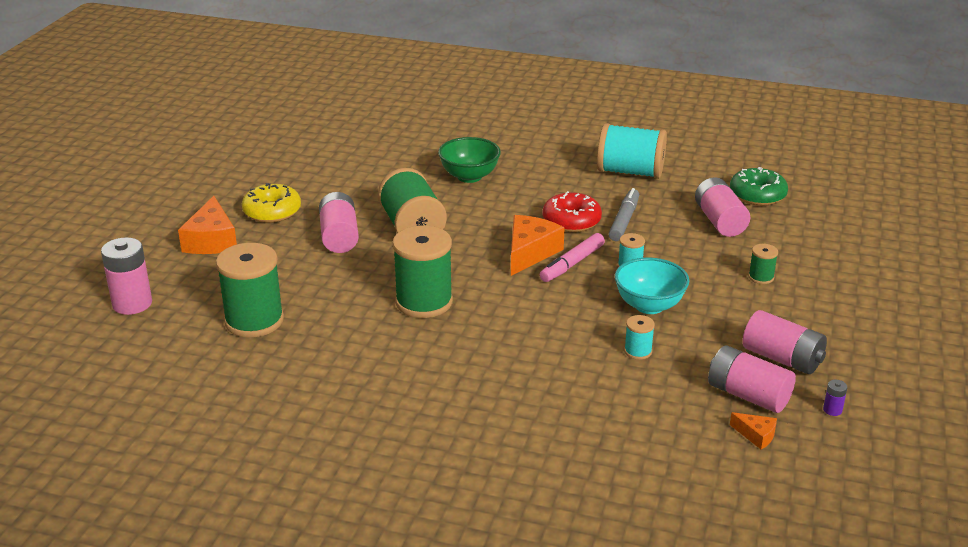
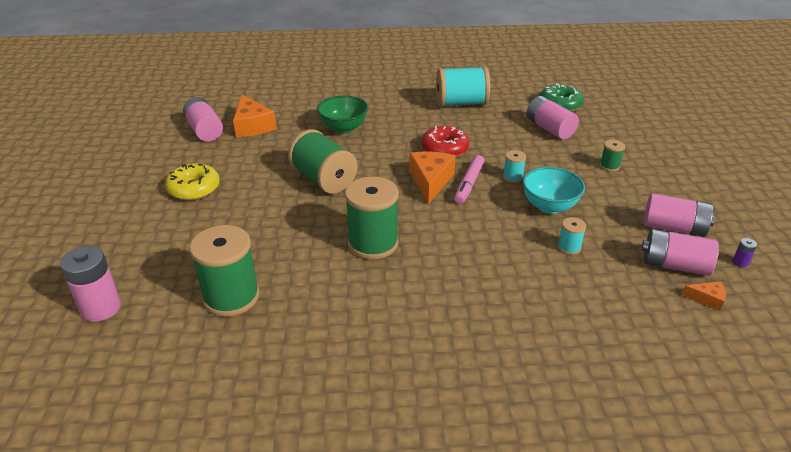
camera: 20 degrees left, 5 degrees up
orange cheese [178,196,237,254] -> orange cheese moved to [233,94,276,137]
pink battery [319,192,359,253] -> pink battery moved to [183,97,223,142]
grey marker [609,188,639,241] -> none

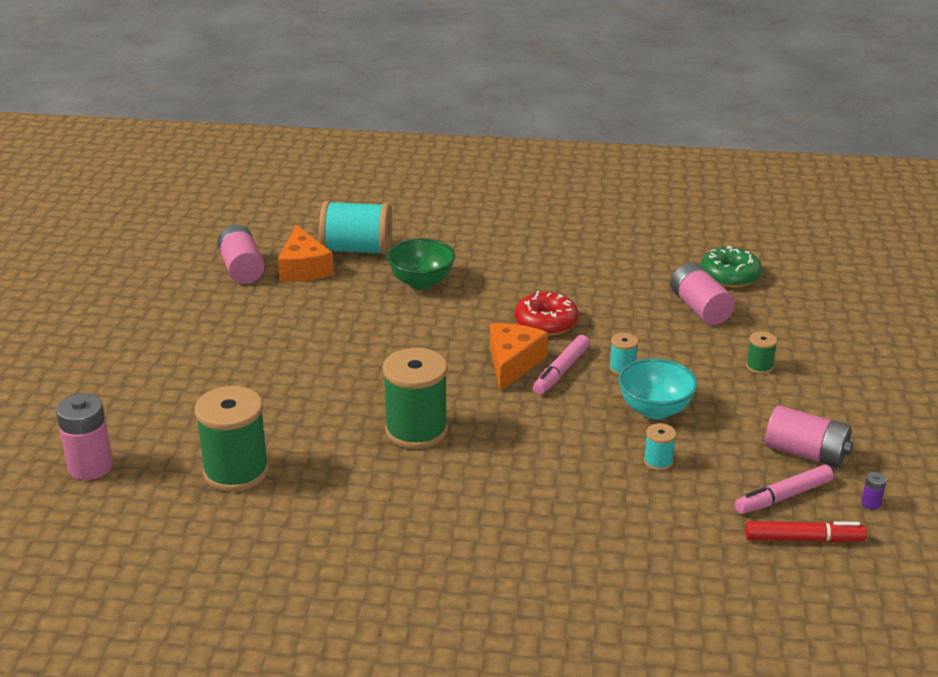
camera: 10 degrees right, 5 degrees down
yellow donut [165,163,219,200] -> none
green spool [288,129,357,194] -> none
turquoise spool [436,66,490,107] -> turquoise spool moved to [319,201,392,255]
pink battery [641,229,719,276] -> pink marker [735,465,833,514]
orange cheese [682,281,726,311] -> red marker [745,521,867,543]

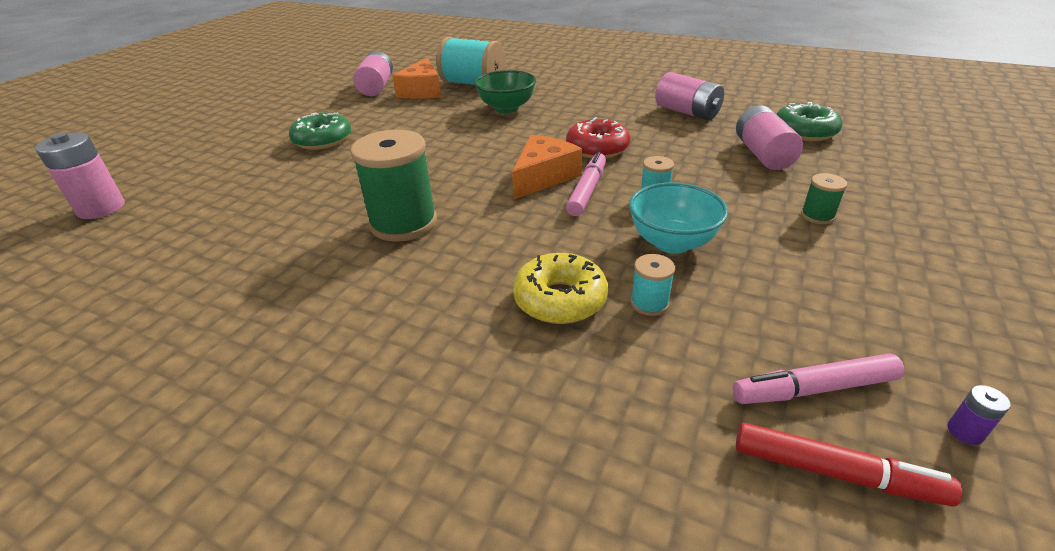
camera: 20 degrees right, 5 degrees up
green spool [195,386,269,492] -> none
pink marker [533,335,590,395] -> pink marker turned 150 degrees clockwise [566,152,606,216]
pink battery [765,405,853,468] -> pink battery moved to [655,72,724,120]
none -> green donut [289,113,351,150]
none -> yellow donut [513,253,608,324]

